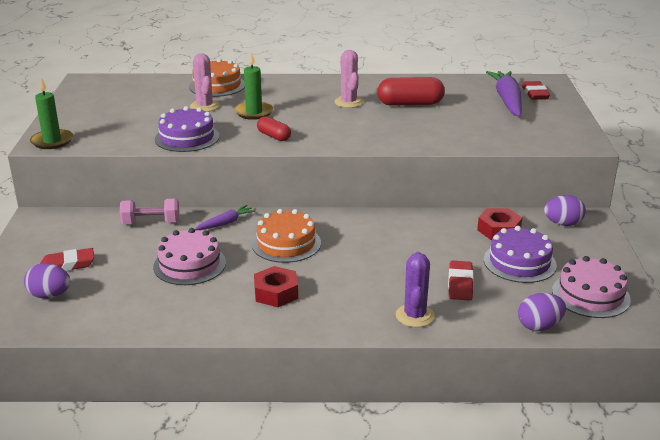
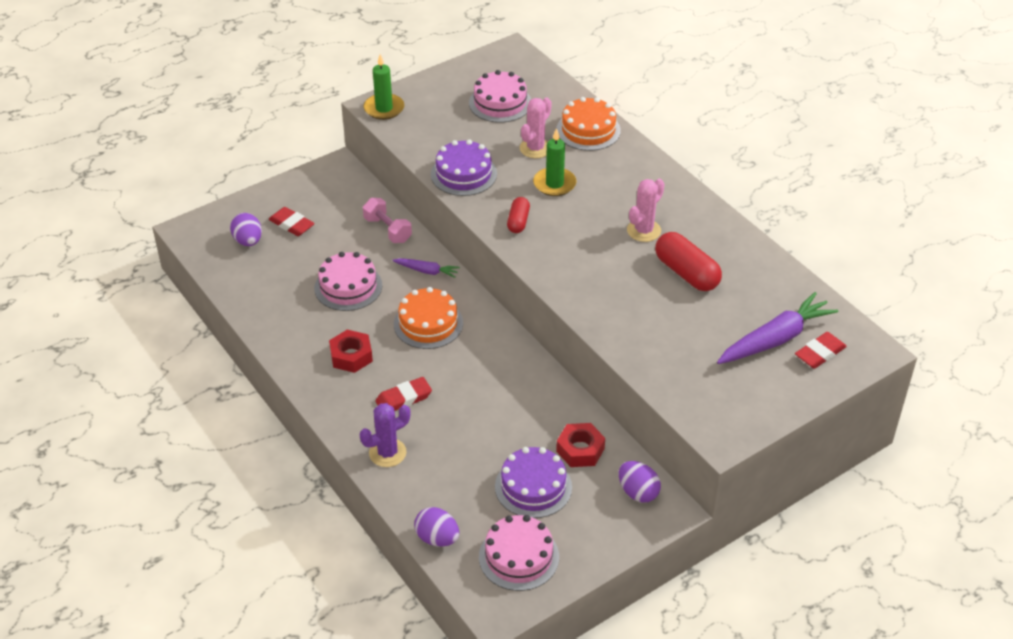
camera: 55 degrees right, 15 degrees up
red eraser [448,260,474,301] -> red eraser moved to [376,377,432,411]
none -> pink cake [469,70,531,123]

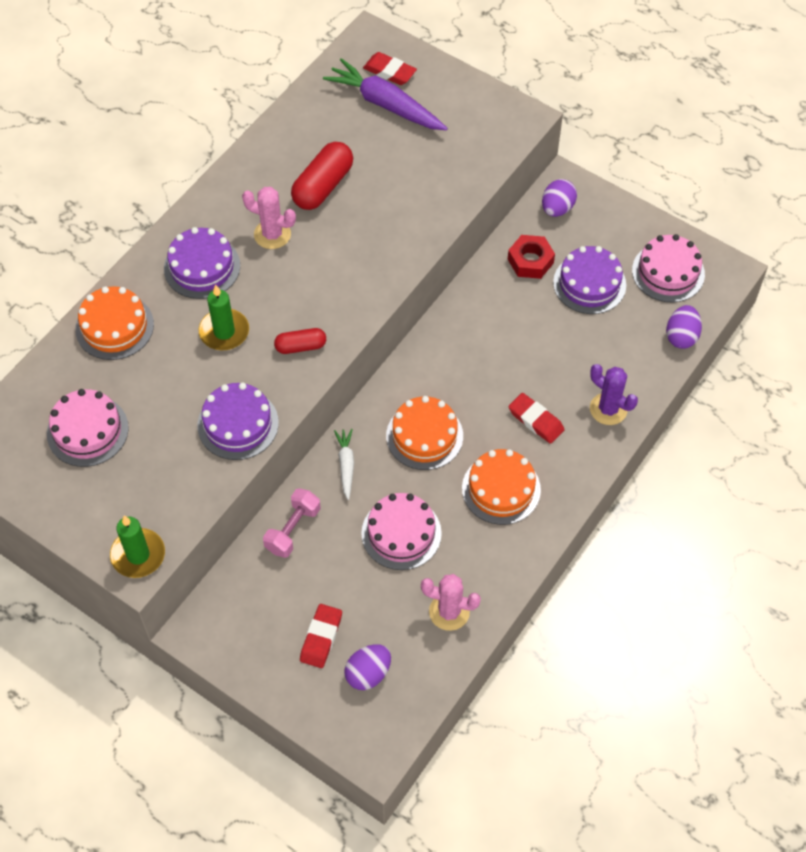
camera: 110 degrees left, 15 degrees up
red nut [329,330,373,373] -> orange cake [462,449,541,525]
purple carrot [392,258,460,278] -> white carrot [334,429,354,500]
pink cactus [520,97,552,158] -> pink cactus moved to [421,574,481,631]
none -> purple cake [164,227,240,299]

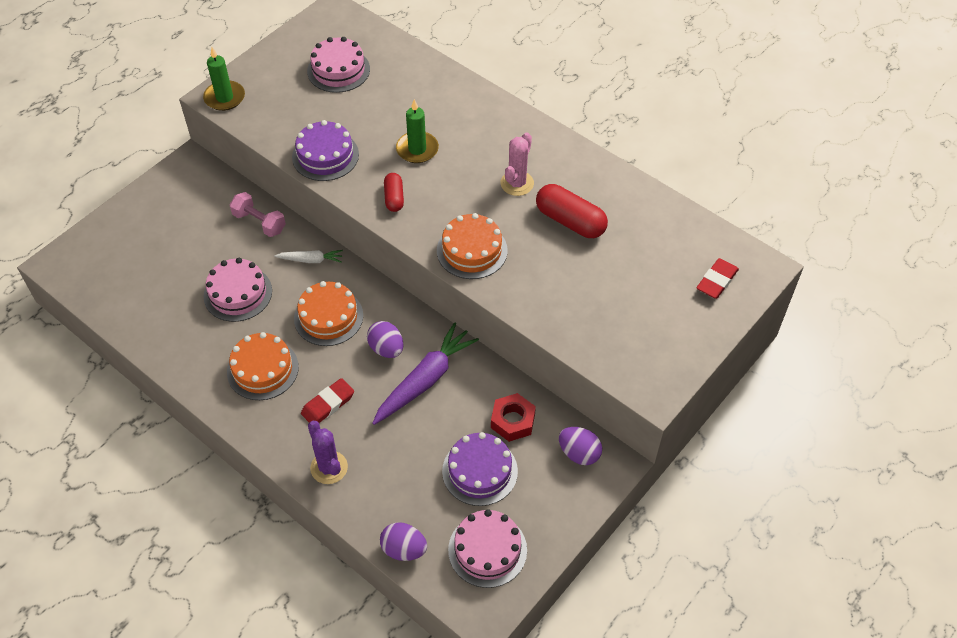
camera: 95 degrees right, 5 degrees down
orange cake [75,286,154,360] -> orange cake moved to [437,213,508,279]
purple cake [164,227,240,299] -> none
red eraser [300,604,342,668] -> none
purple carrot [323,58,448,130] -> purple carrot moved to [373,322,479,425]
purple egg [344,644,391,690] -> purple egg moved to [367,321,404,358]
pink cactus [421,574,481,631] -> none
purple cactus [590,364,638,425] -> purple cactus turned 75 degrees counterclockwise [308,421,348,484]

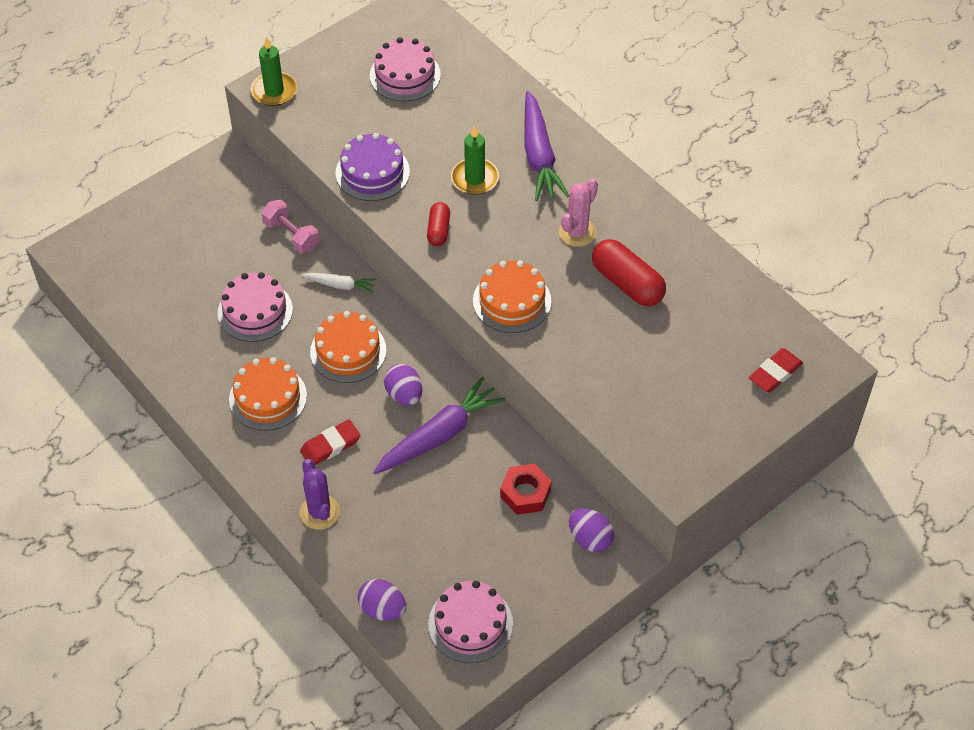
camera: 10 degrees right, 0 degrees up
purple cake [442,432,518,506] -> none
none -> purple carrot [524,91,569,201]

